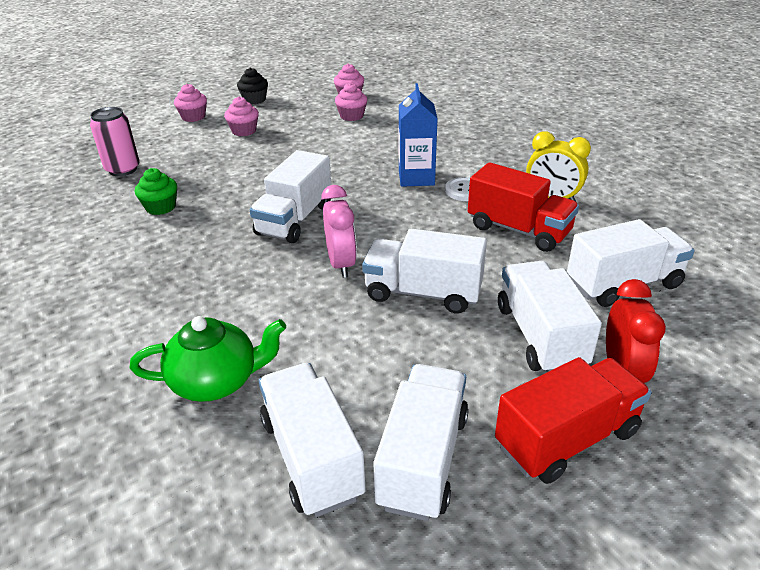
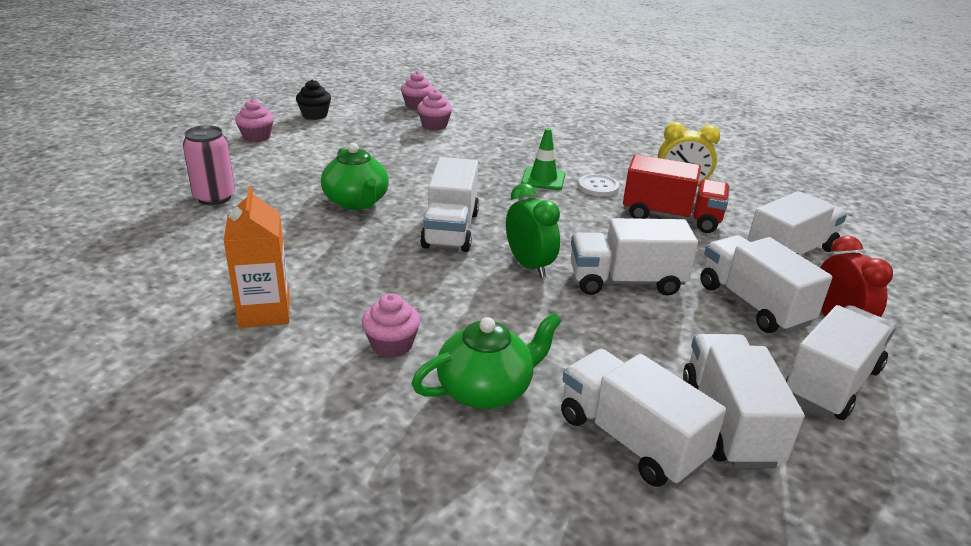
camera: 20 degrees left, 5 degrees down
green cupcake [135,168,177,215] -> none
pink cupcake [224,97,259,136] -> pink cupcake moved to [362,293,420,358]
pink clock [321,185,357,278] -> green clock [506,183,560,278]
blue carton [399,83,438,187] -> green traffic cone [521,128,565,190]
red truck [495,357,651,484] -> white truck [785,305,896,420]
none -> orange carton [223,186,290,328]
none -> green teapot [321,143,389,210]

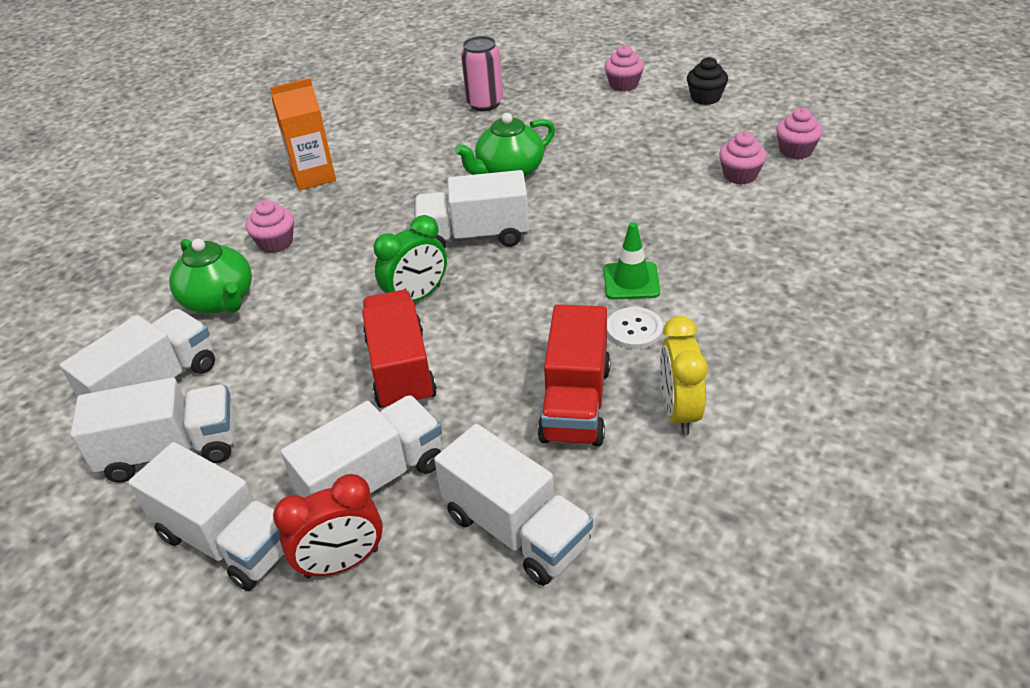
camera: 85 degrees right, 10 degrees up
white truck [571,218,698,296] -> red truck [362,290,437,408]

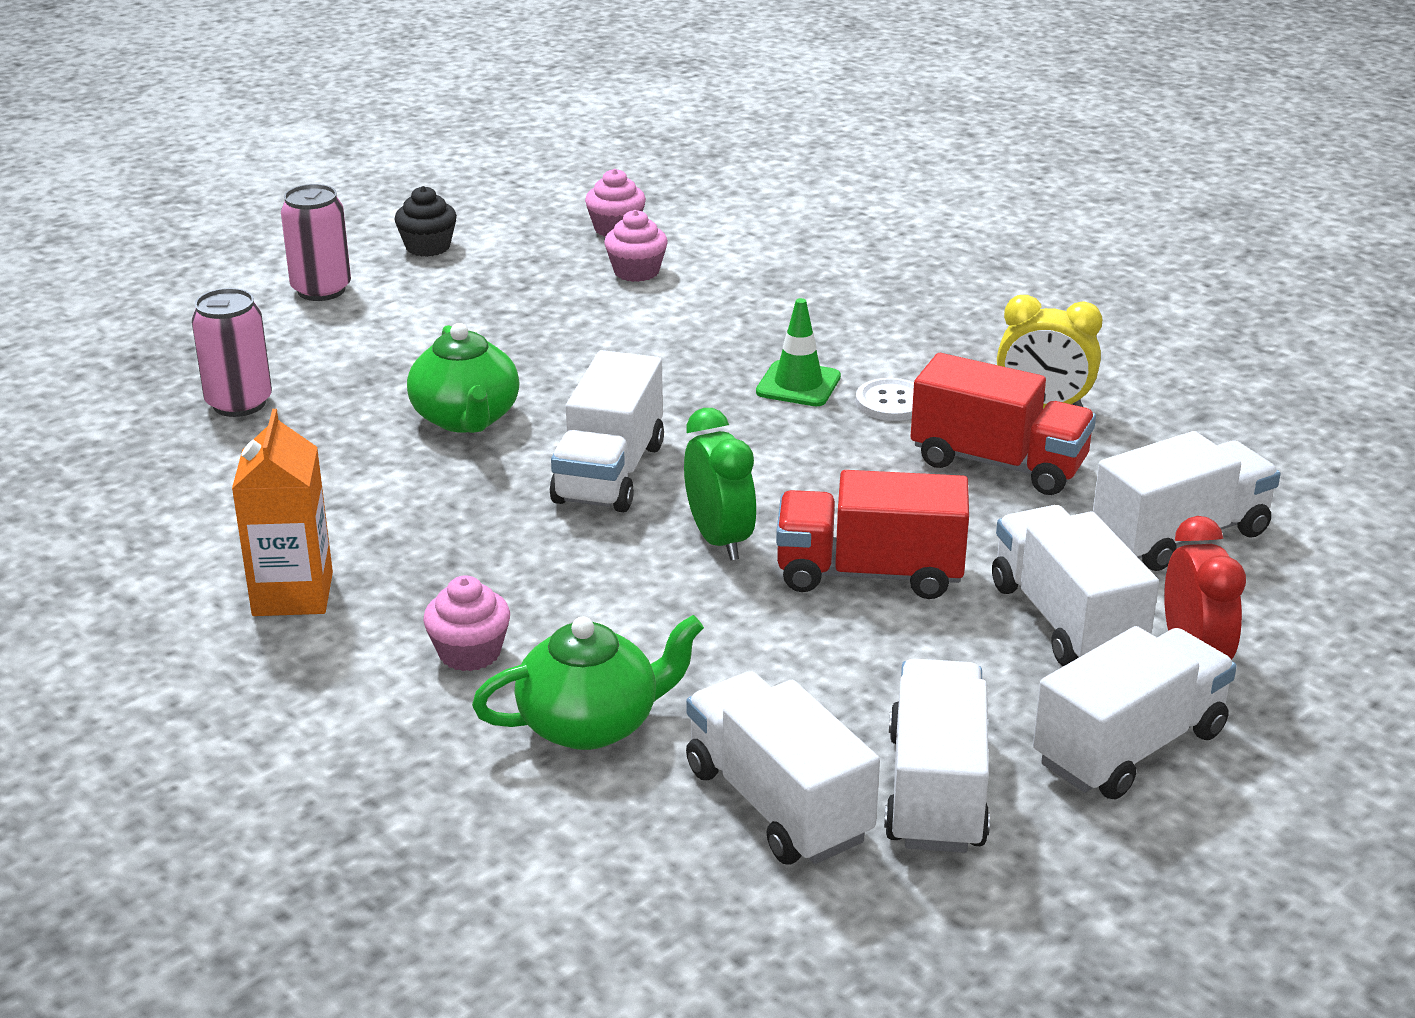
camera: 75 degrees left, 10 degrees down
pink cupcake [604,45,644,92] -> pink can [281,184,351,301]

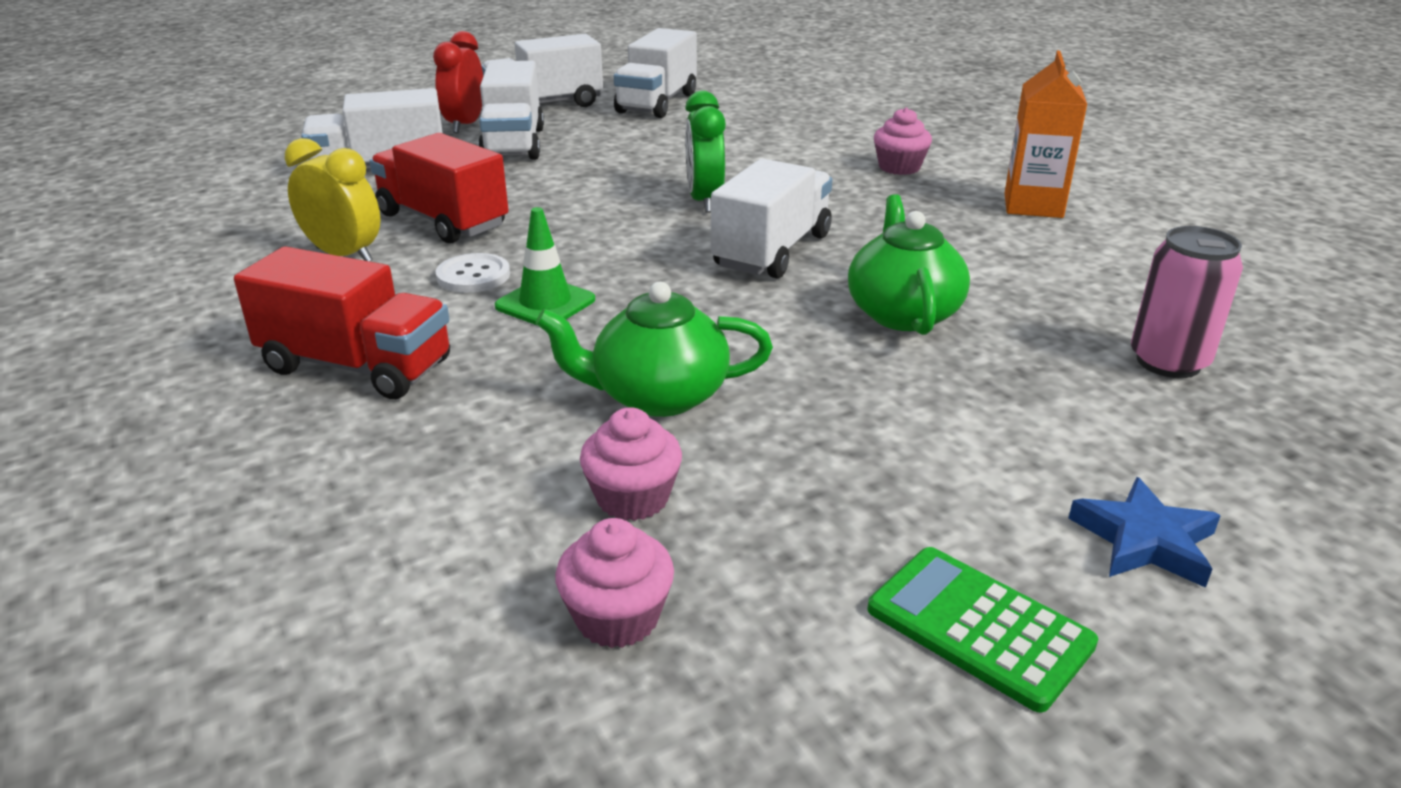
camera: 165 degrees left, 0 degrees up
pink can [281,184,351,301] -> blue star [1068,477,1221,588]
black cupcake [394,186,457,257] -> green calculator [868,547,1098,713]
green teapot [472,615,704,750] -> green teapot moved to [536,282,773,417]
white truck [686,671,880,864] -> none
red truck [776,470,969,599] -> red truck moved to [234,246,450,399]

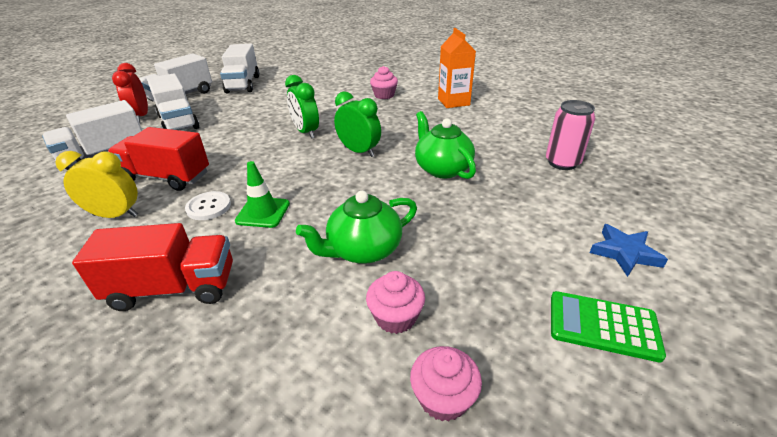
camera: 25 degrees left, 5 degrees up
white truck [711,158,832,278] -> green clock [334,91,381,157]

